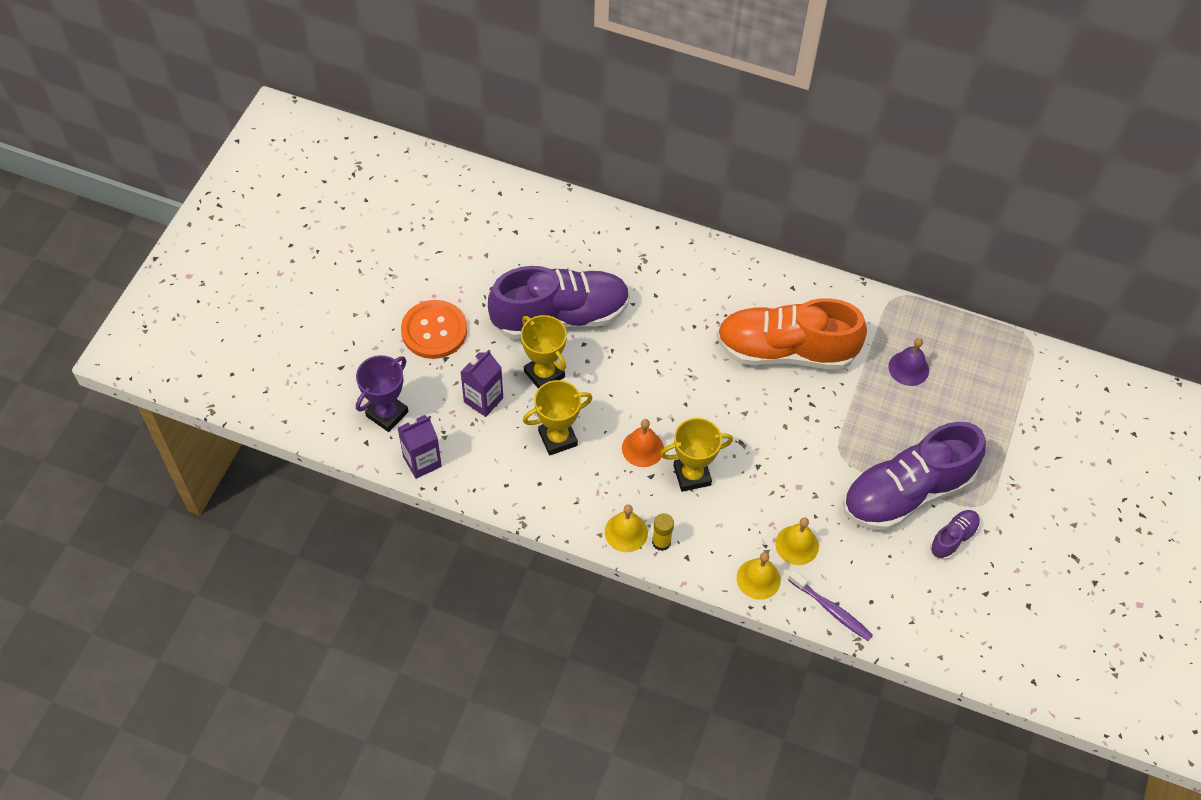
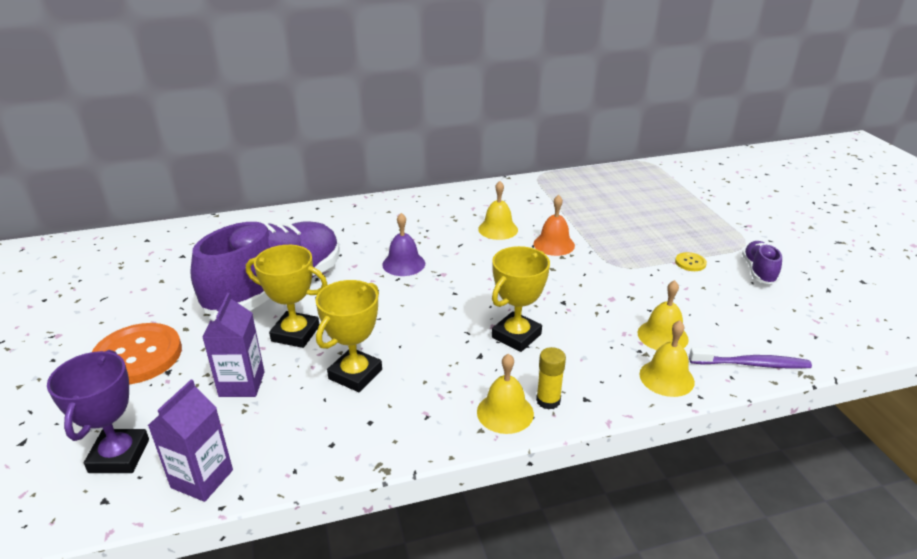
camera: 35 degrees left, 25 degrees down
orange bell [622,419,664,467] -> orange bell moved to [534,195,575,256]
orange shoe [716,298,867,370] -> yellow bell [478,181,518,240]
purple shoe [843,422,986,531] -> yellow button [675,252,707,271]
purple bell [888,338,929,386] -> purple bell moved to [382,213,425,276]

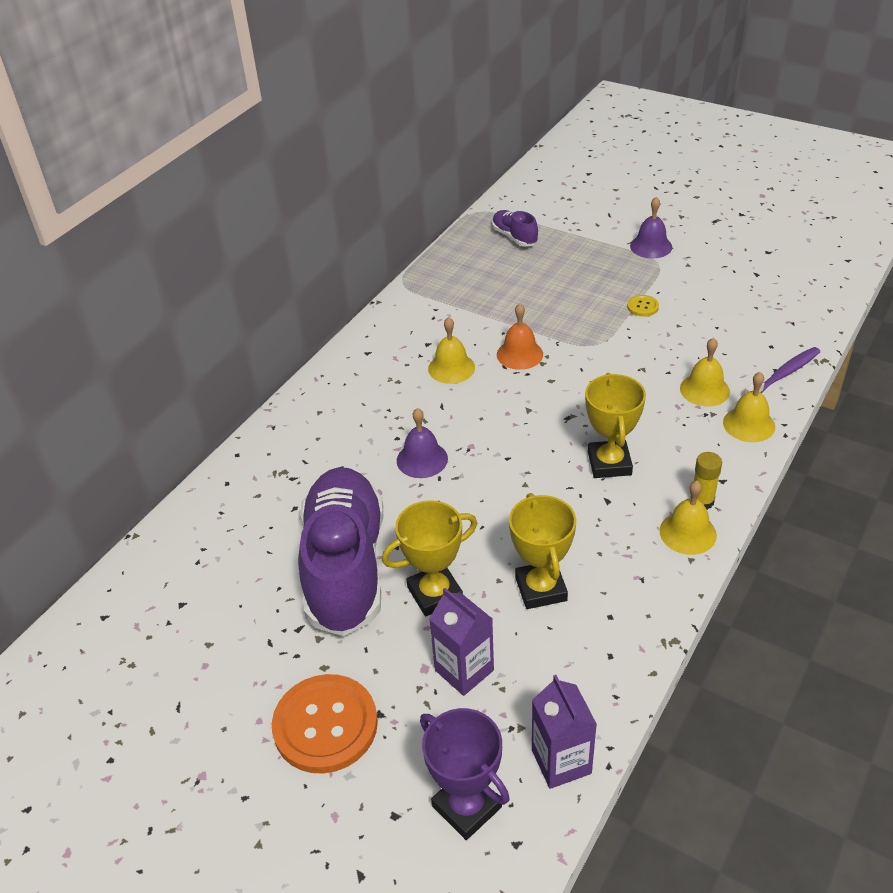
camera: 40 degrees left, 10 degrees up
purple shoe [742,241,782,284] -> purple shoe moved to [492,210,538,247]
none -> purple bell [630,197,672,258]

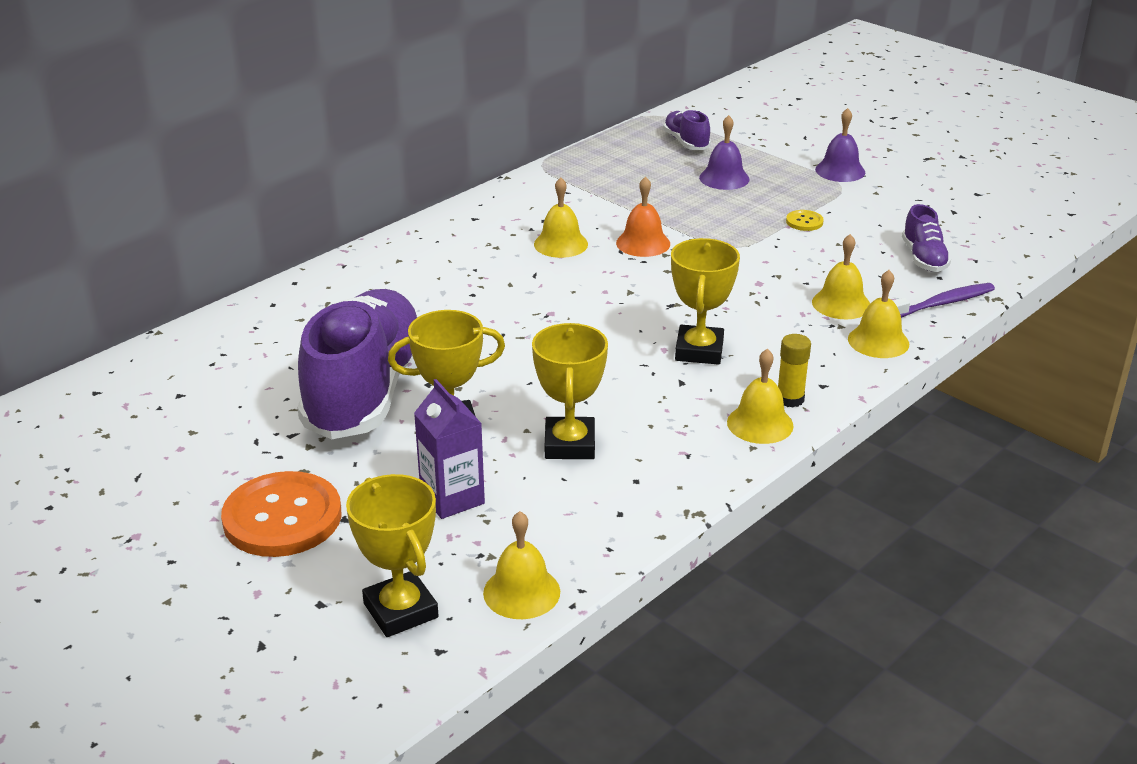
camera: 10 degrees right, 10 degrees down
purple bell [397,408,448,478] -> purple bell moved to [699,115,749,190]
purple trophy [420,708,510,840] -> yellow trophy [346,474,439,637]
purple carton [532,675,597,789] -> yellow bell [483,511,560,619]
none -> purple shoe [902,204,951,272]

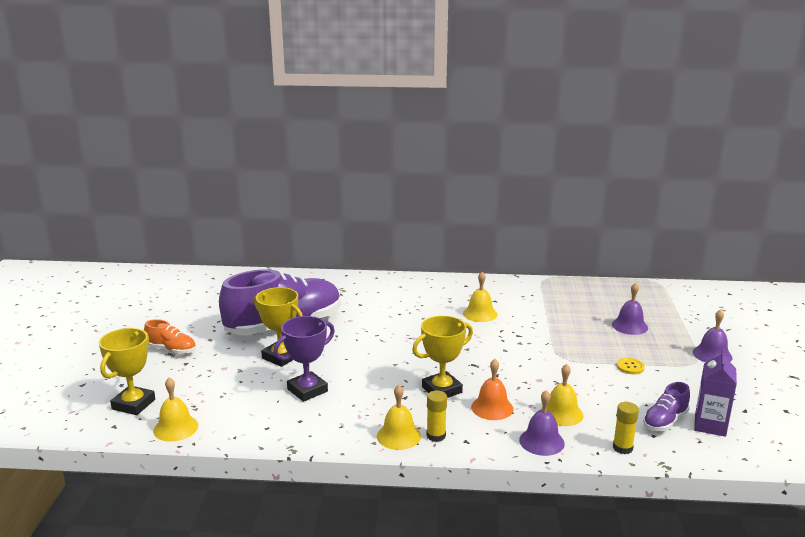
camera: 50 degrees right, 10 degrees down
orange button [221,471,342,557] -> orange shoe [144,319,196,354]
purple carton [414,379,485,519] -> purple carton moved to [694,349,737,437]
yellow trophy [532,323,608,459] -> purple trophy [274,316,335,402]
orange bell [616,176,670,257] -> orange bell moved to [471,359,514,420]
purple shoe [663,109,711,150] -> none
yellow bell [848,270,909,358] -> purple bell [519,390,565,456]
purple toothbrush [893,283,995,318] -> yellow glue stick [613,402,639,454]

